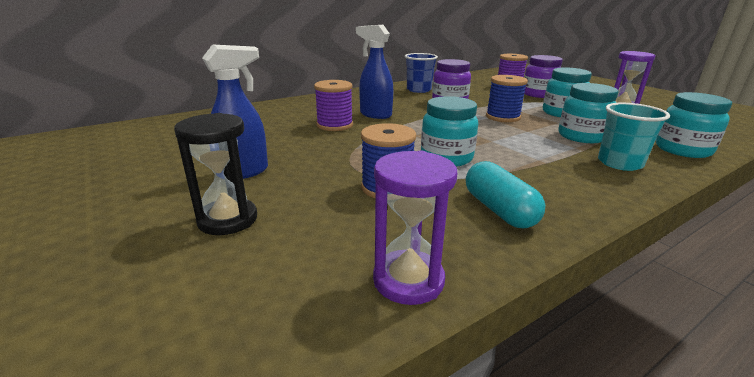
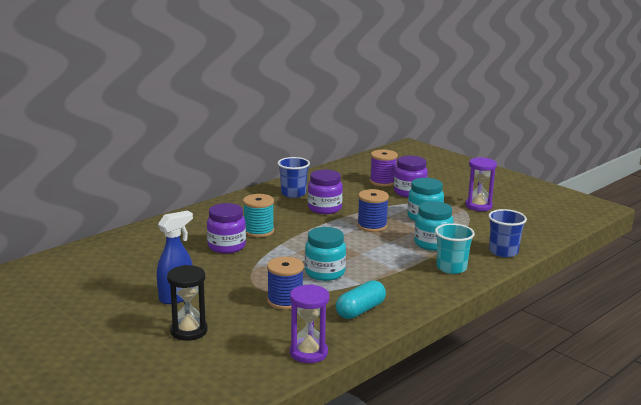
camera: 10 degrees left, 5 degrees down
purple spool [314,80,353,131] -> purple jar [207,203,246,254]
blue spray bottle [356,25,393,119] -> turquoise spool [243,194,274,238]
turquoise capsule [466,161,545,228] -> turquoise capsule turned 75 degrees clockwise [336,280,386,319]
turquoise jar [656,92,732,158] -> blue cup [488,209,527,257]

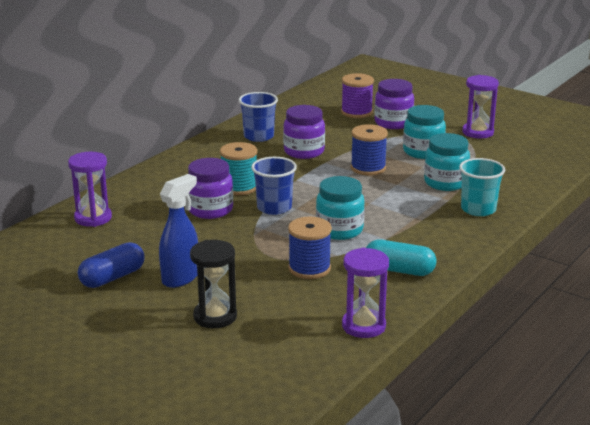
camera: 10 degrees left, 5 degrees up
turquoise capsule [336,280,386,319] -> turquoise capsule turned 75 degrees clockwise [366,240,437,276]
blue cup [488,209,527,257] -> blue cup moved to [251,157,297,215]
none -> purple hourglass [68,152,112,227]
none -> blue capsule [78,242,145,288]

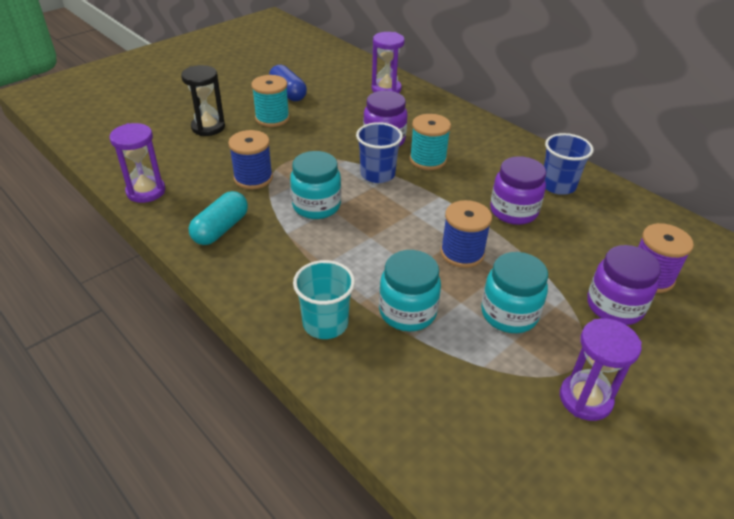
camera: 100 degrees right, 15 degrees up
blue spray bottle [159,174,198,288] -> turquoise spool [251,75,290,127]

